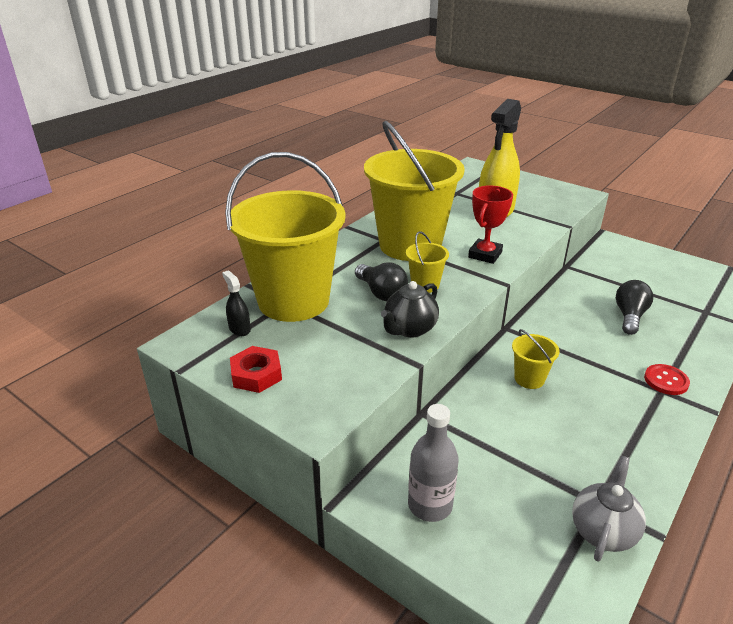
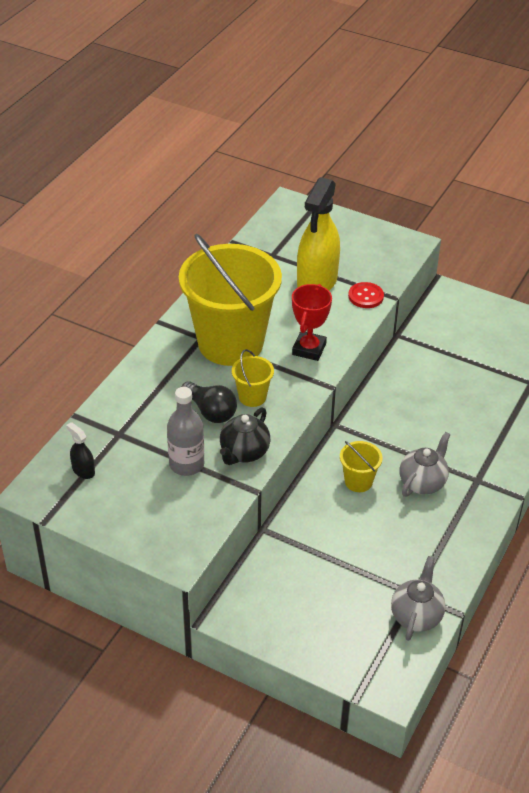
camera: 10 degrees left, 10 degrees up
yellow bucket [225,152,346,322] -> none
red nut [230,346,282,393] -> none
grey bottle [408,404,459,522] -> grey bottle moved to [167,387,204,476]
black light bulb [616,280,653,335] -> none
red button [644,364,690,395] -> red button moved to [348,282,384,308]
none -> grey teapot [400,432,451,497]

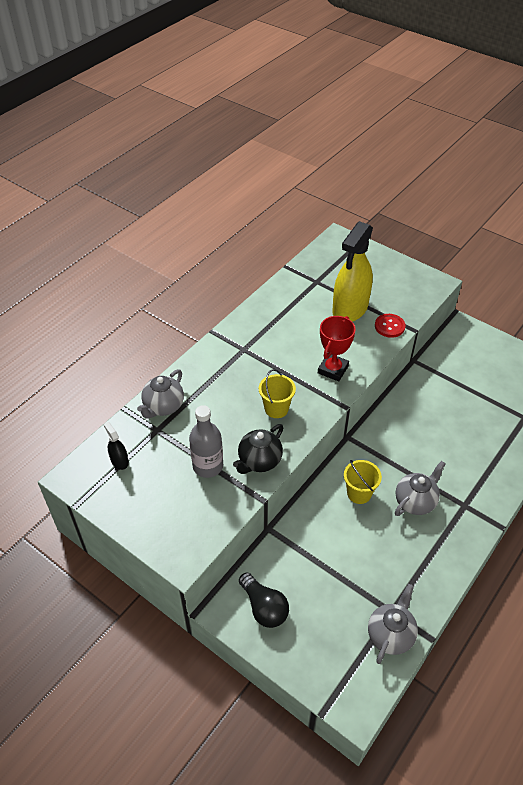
camera: 10 degrees right, 5 degrees up
yellow bucket [179,233,282,366] -> none
black light bulb [182,381,237,423] -> black light bulb moved to [239,572,289,628]
none -> grey teapot [137,369,184,419]

